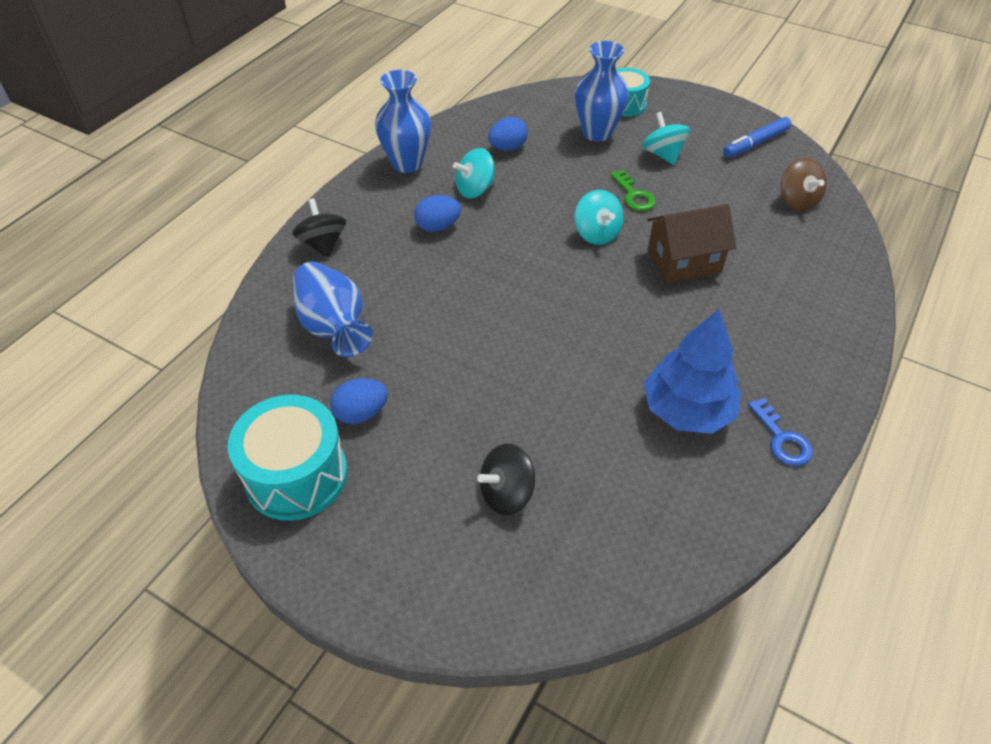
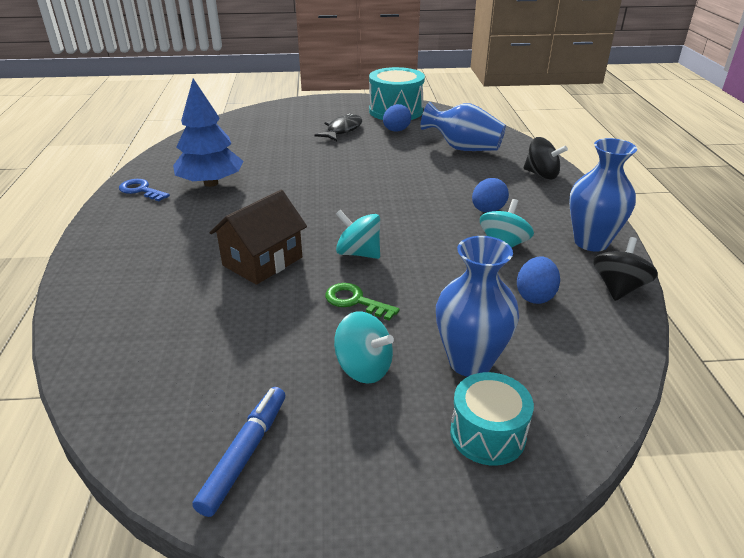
camera: 145 degrees right, 15 degrees down
black spinning top [477,444,535,515] -> black spinning top moved to [593,237,658,301]
brown spinning top [781,158,827,211] -> none
none -> black fish [315,113,362,141]

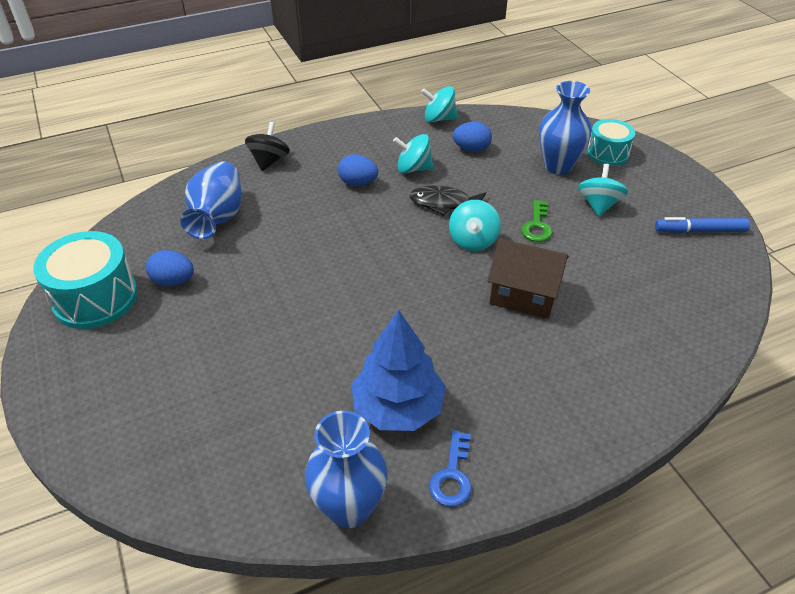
camera: 110 degrees left, 10 degrees up
black fish [315,113,362,141] -> black fish moved to [409,185,486,216]
blue vase [569,138,637,252] -> blue vase moved to [305,411,388,528]
black spinning top [593,237,658,301] -> turquoise spinning top [421,86,458,122]

